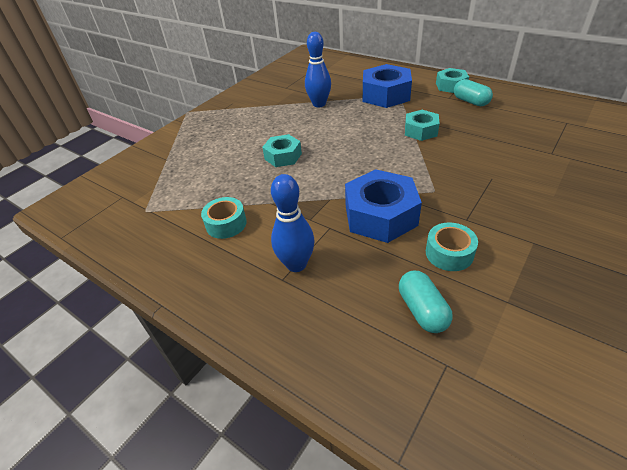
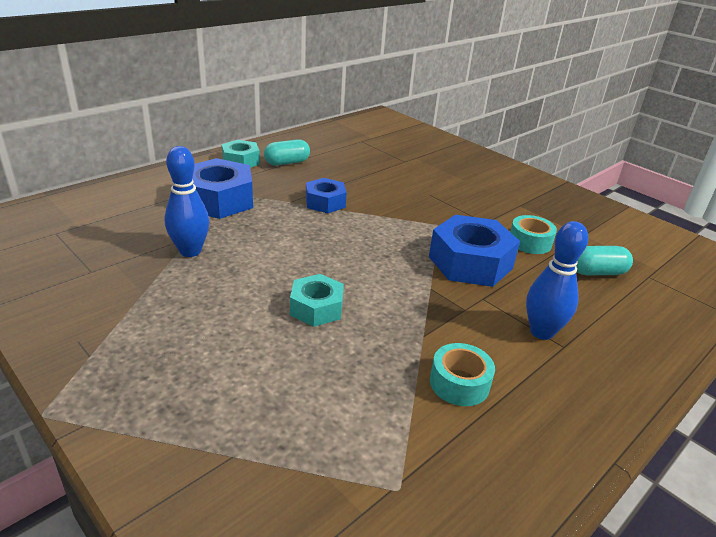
camera: 85 degrees left, 10 degrees down
turquoise nut [405,110,440,141] -> blue nut [306,178,347,213]

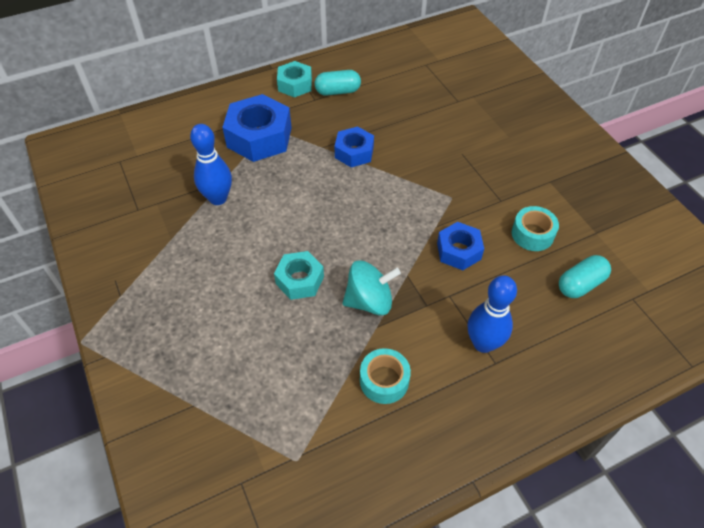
camera: 20 degrees right, 20 degrees up
blue nut [429,215,520,287] -> blue nut [437,222,484,270], size x0.60
turquoise capsule [576,246,633,275] -> turquoise capsule turned 45 degrees counterclockwise [559,255,611,298]
none -> turquoise spinning top [342,260,401,315]

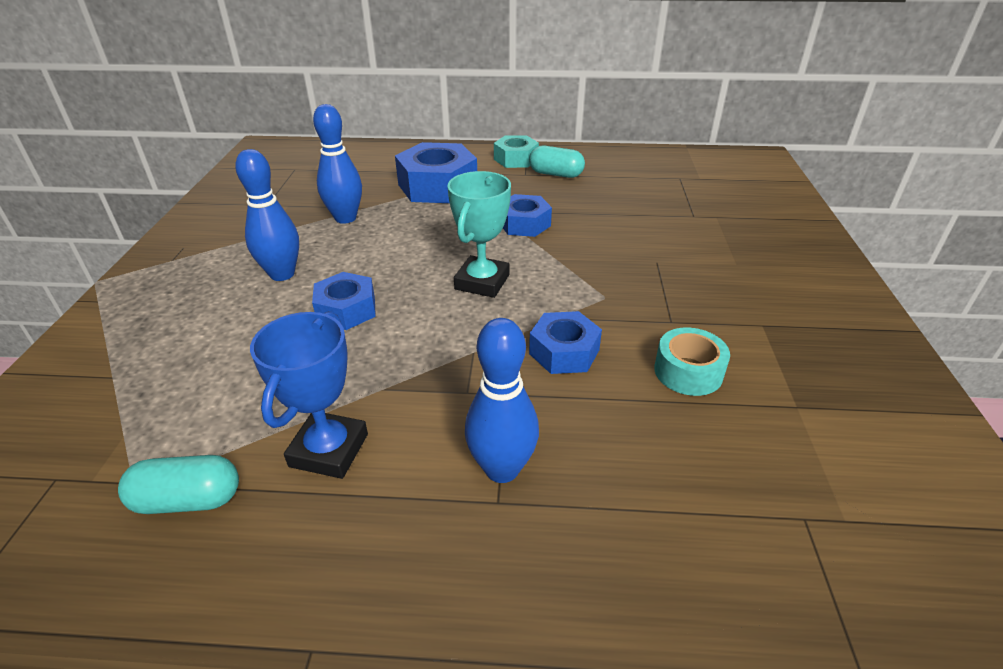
camera: 30 degrees right, 15 degrees down
turquoise nut [274,251,324,300] -> blue nut [312,272,376,330]
turquoise spinning top [342,260,401,315] -> none
turquoise tape [360,348,411,404] -> blue trophy [250,311,368,479]
turquoise capsule [559,255,611,298] -> turquoise capsule moved to [118,455,239,514]
none -> blue bowling pin [235,149,299,281]
none -> turquoise trophy [447,171,511,298]

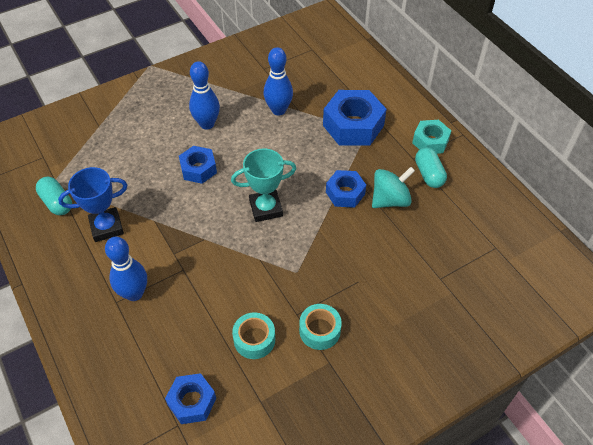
camera: 55 degrees right, 15 degrees up
blue nut [529,311,602,374] -> blue nut moved to [165,373,216,424]
none -> turquoise tape [299,304,342,350]
none -> turquoise spinning top [372,167,415,208]

